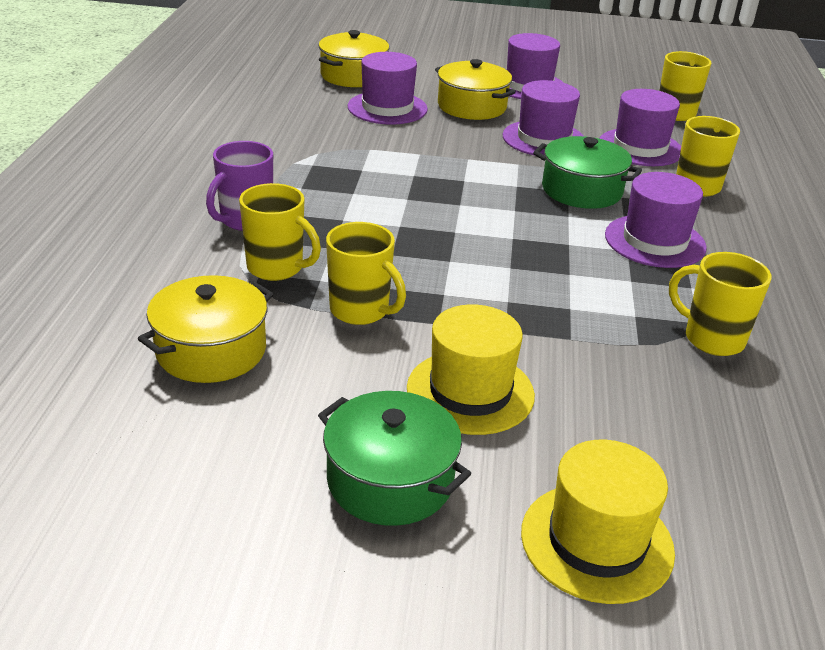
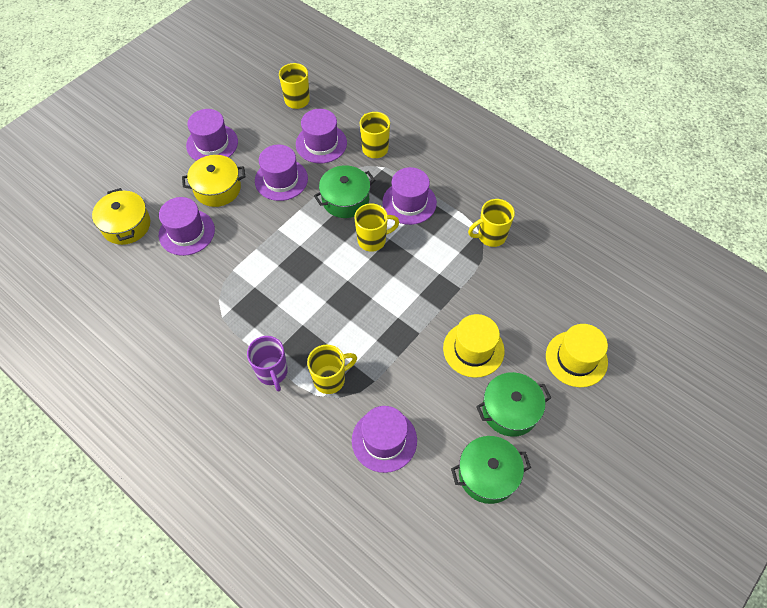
camera: 55 degrees left, 25 degrees up
yellow pot [138,275,273,383] -> purple hat [352,406,417,473]
yellow mug [326,222,406,325] -> yellow mug moved to [354,203,399,252]
none -> green pot [451,436,531,504]

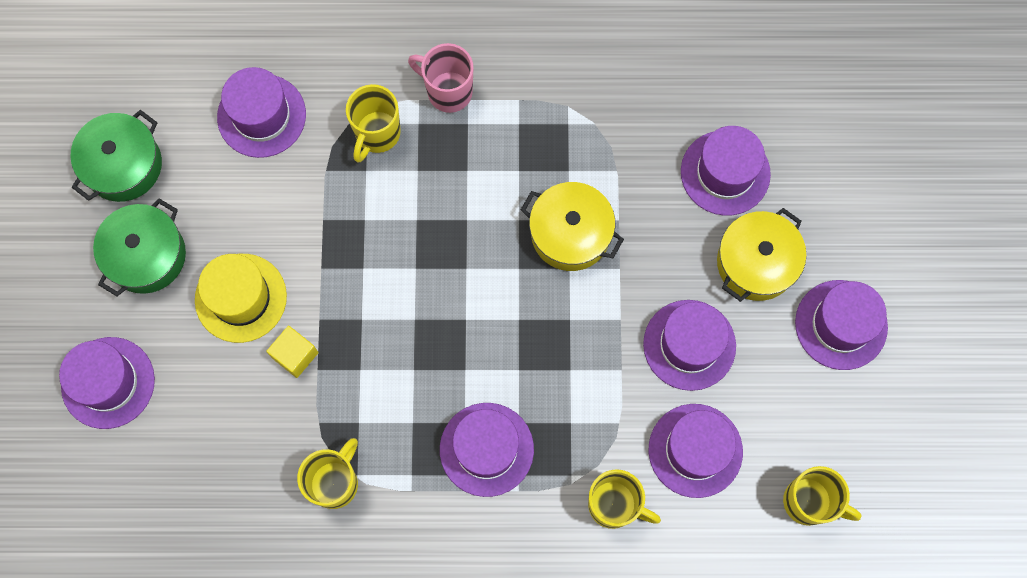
camera: 140 degrees right, 15 degrees up
yellow pot [92,188,151,245] -> yellow pot moved to [521,182,624,271]
purple mug [247,336,288,392] -> pink mug [408,43,473,113]
green pot [314,165,375,218] -> none
yellow mug [354,203,399,252] -> none
yellow hat [546,324,608,387] -> purple hat [59,337,155,429]
none -> yellow cube [266,325,319,378]

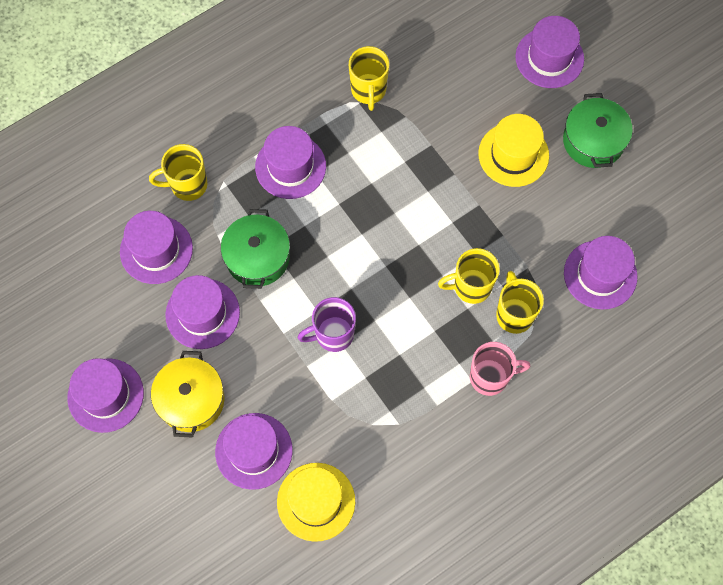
camera: 145 degrees right, 5 degrees down
green pot [70,110,162,202] -> green pot moved to [221,209,290,289]
yellow cube [266,325,319,378] -> none
yellow pot [521,182,624,271] -> purple mug [297,297,356,352]
yellow mug [783,466,862,526] -> yellow mug moved to [438,248,500,304]
none -> yellow hat [277,463,355,542]

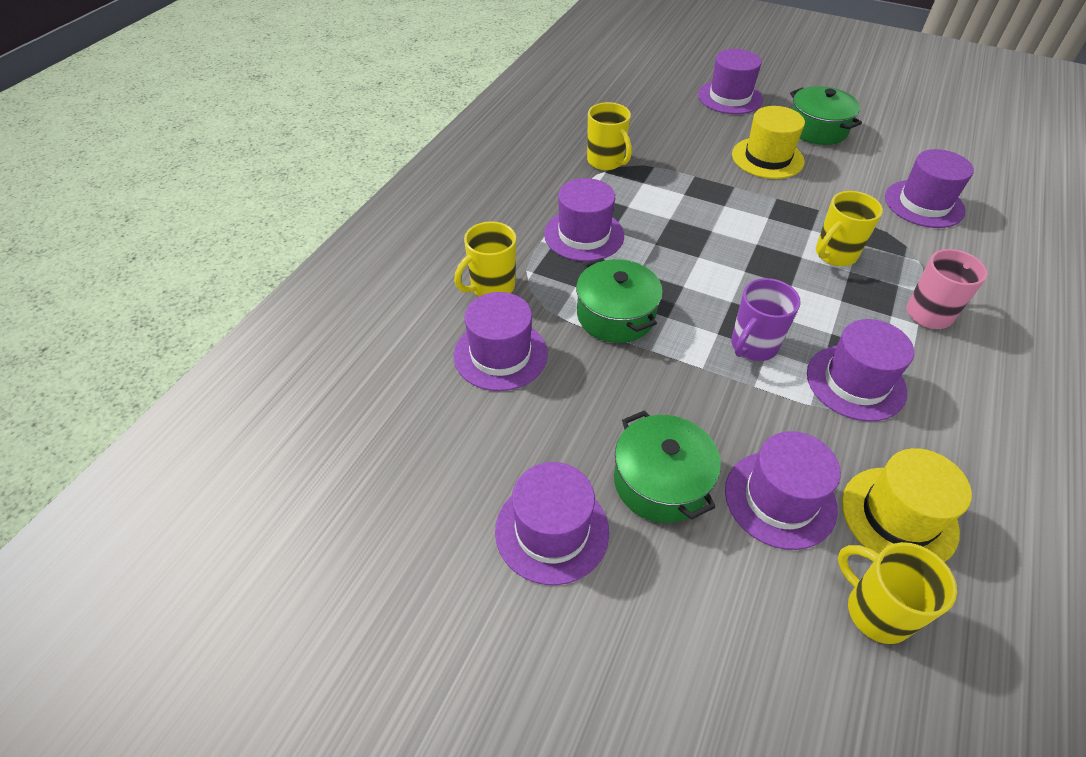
camera: 30 degrees left, 20 degrees down
yellow pot [151,351,224,438] -> green pot [614,410,721,523]
purple hat [165,275,240,349] -> purple hat moved to [807,319,914,421]
yellow mug [496,271,544,334] -> yellow mug moved to [838,542,957,644]

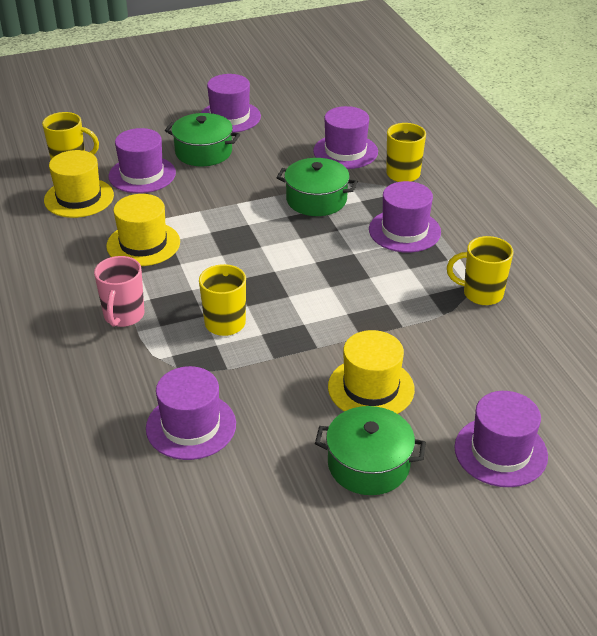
camera: 135 degrees right, 10 degrees down
purple mug [731,278,801,361] -> none
purple hat [807,319,914,421] -> yellow hat [106,194,180,266]

